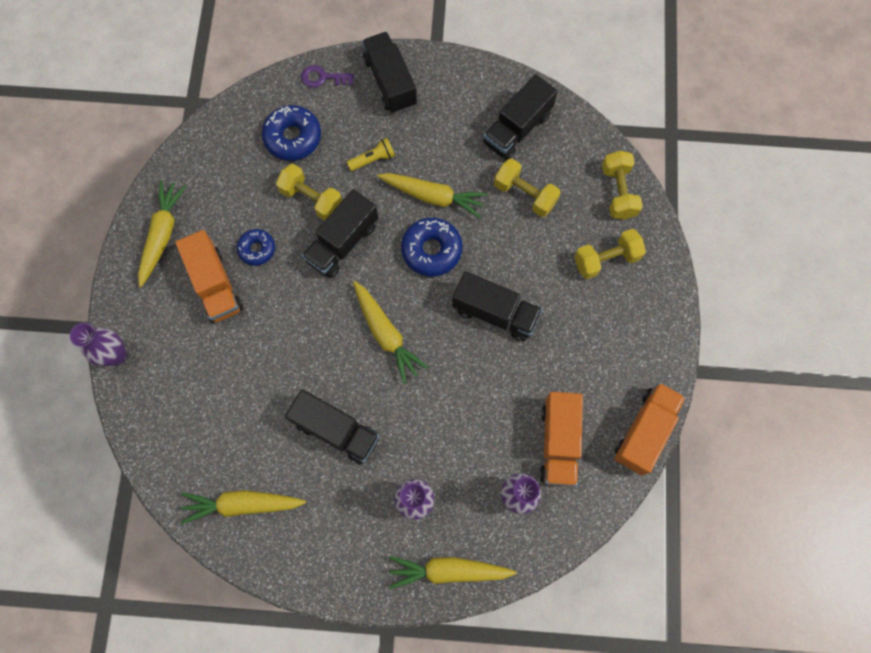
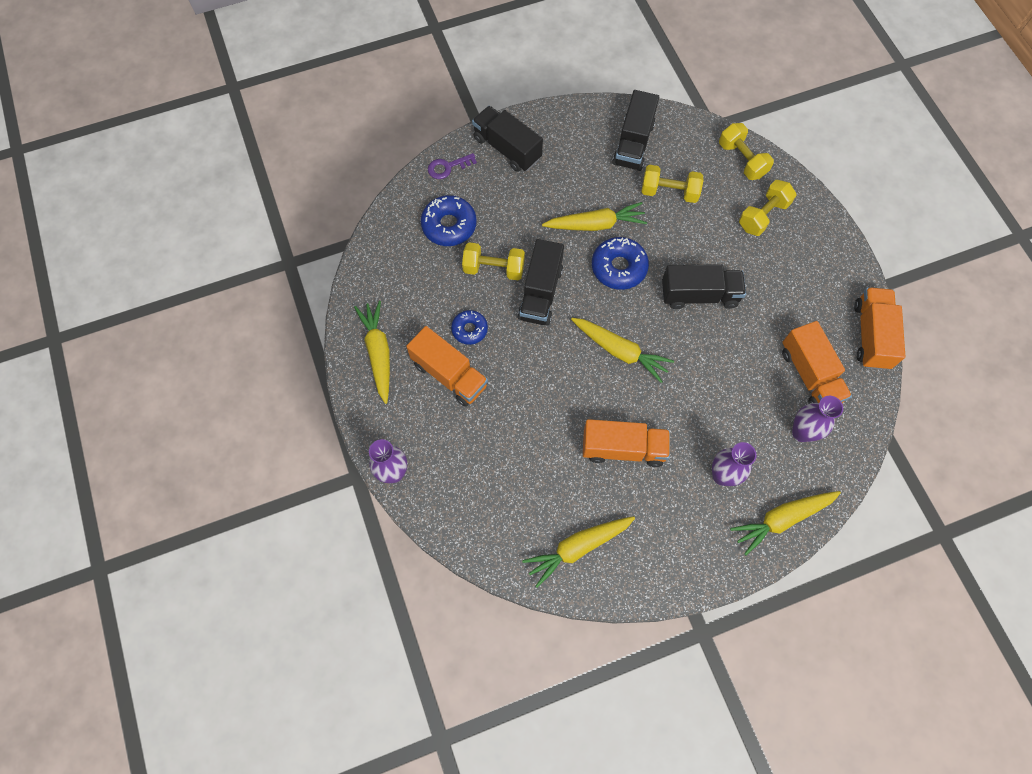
camera: 25 degrees left, 5 degrees down
black truck [285,389,380,465] -> orange truck [583,419,670,467]
yellow flashlight [347,138,395,171] -> none

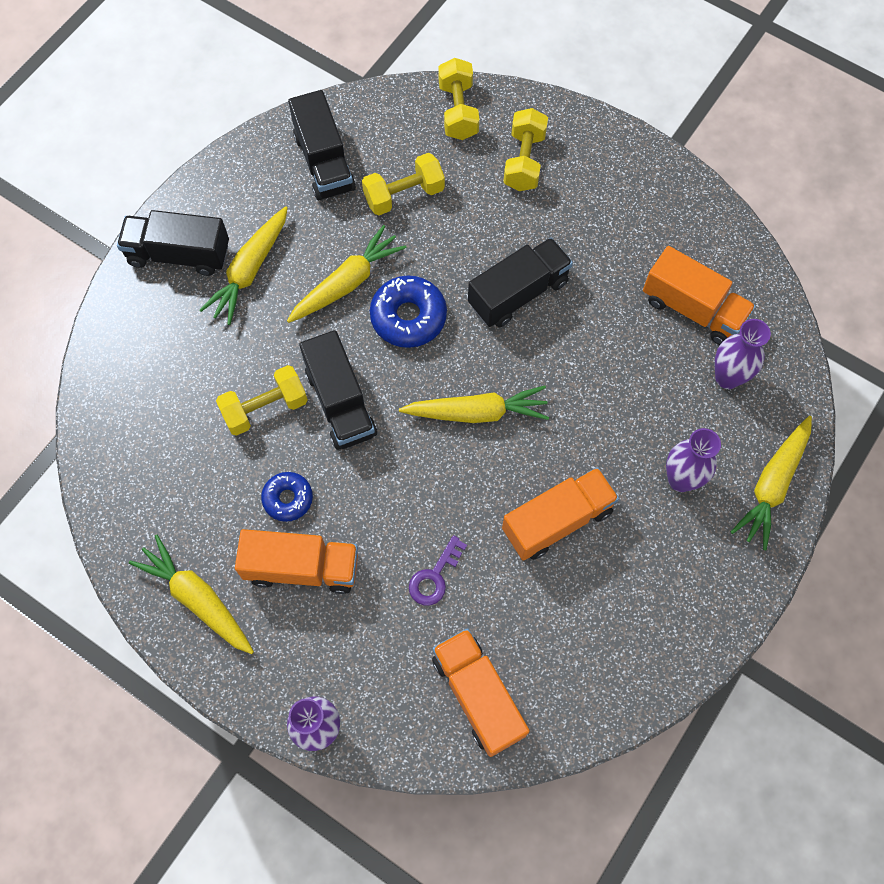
camera: 35 degrees left, 0 degrees up
blue donut [421,195,477,246] -> none
purple key [428,153,477,179] -> purple key moved to [409,535,467,605]
yellow carrot [522,516,635,588] -> yellow carrot moved to [199,206,288,325]
yellow dumbbell [719,123,774,180] -> yellow dumbbell turned 60 degrees clockwise [438,58,480,140]
orange truck [854,287,906,370] -> orange truck moved to [432,628,530,757]

